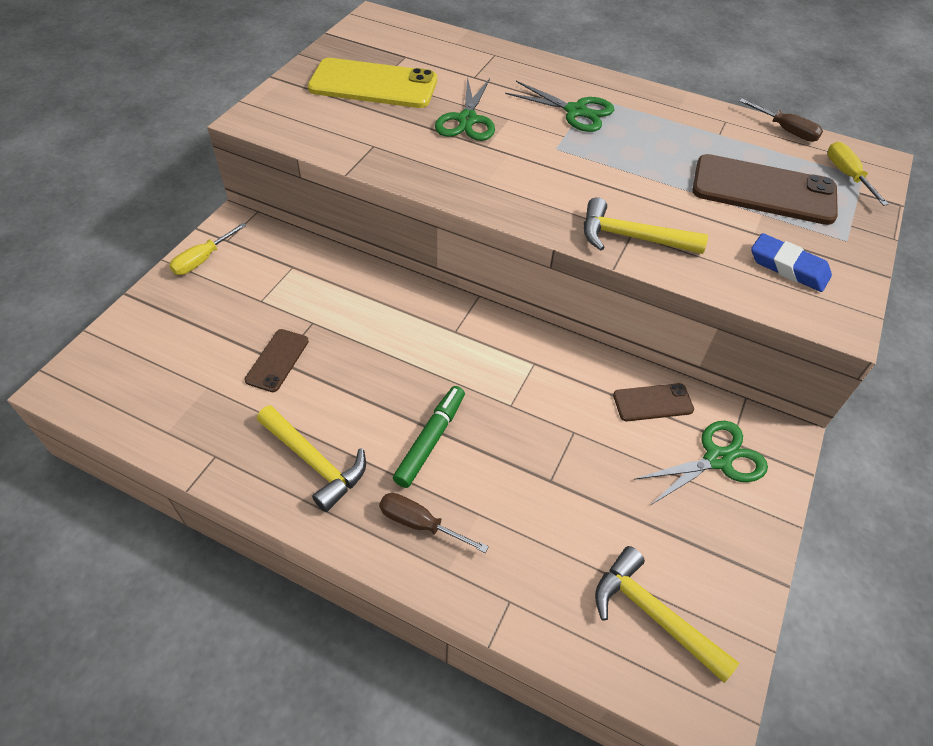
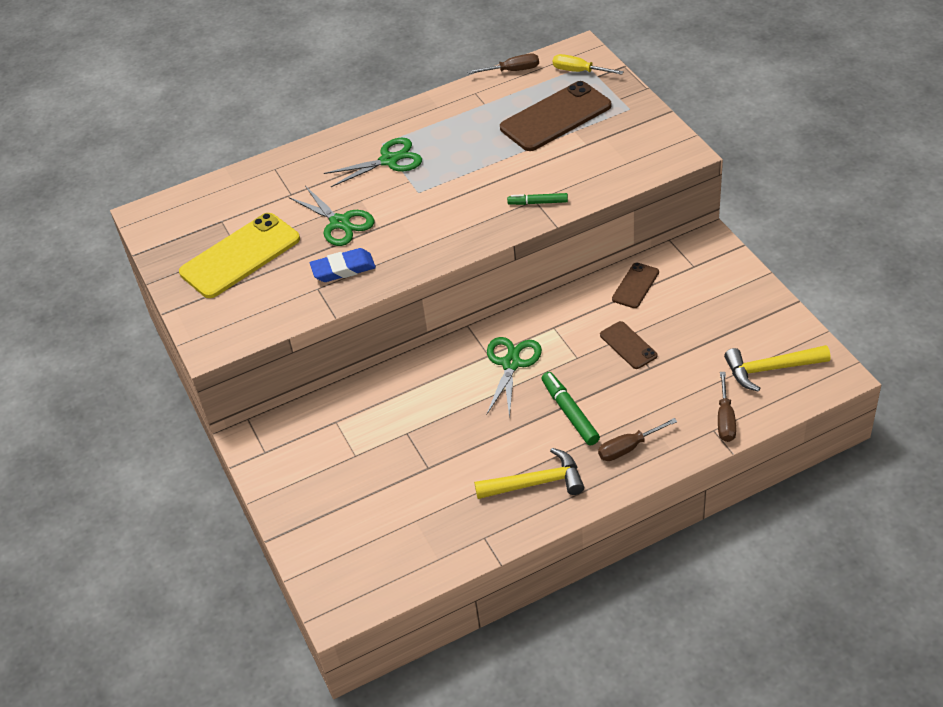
camera: 45 degrees left, 5 degrees down
yellow screwdriver [169,223,247,275] -> none
brown phone [245,329,309,392] -> brown phone moved to [600,321,657,369]
yellow hammer [584,197,708,254] -> green marker [507,193,568,205]
green scissors [633,421,768,505] -> green scissors moved to [486,337,542,418]
blue eraser [751,233,832,292] -> blue eraser moved to [310,248,376,282]
none -> brown screwdriver [718,372,736,442]

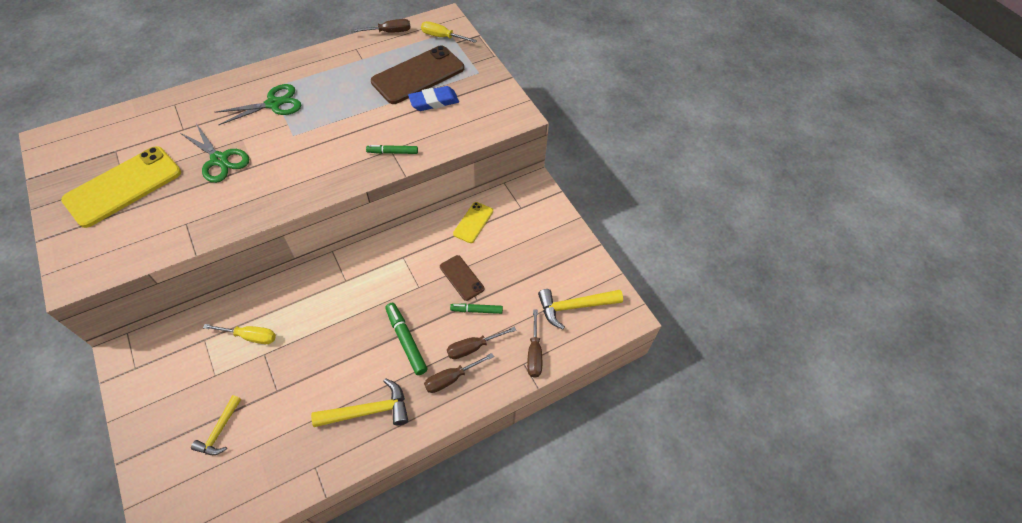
camera: 10 degrees left, 10 degrees up
blue eraser [310,248,376,282] -> blue eraser moved to [408,86,459,111]
green scissors [486,337,542,418] -> none
brown phone [612,263,659,308] -> yellow phone [453,202,493,243]
none -> yellow hammer [191,395,241,455]
none -> yellow screwdriver [203,324,276,344]
none -> brown screwdriver [447,326,516,359]
none -> green marker [450,303,503,314]

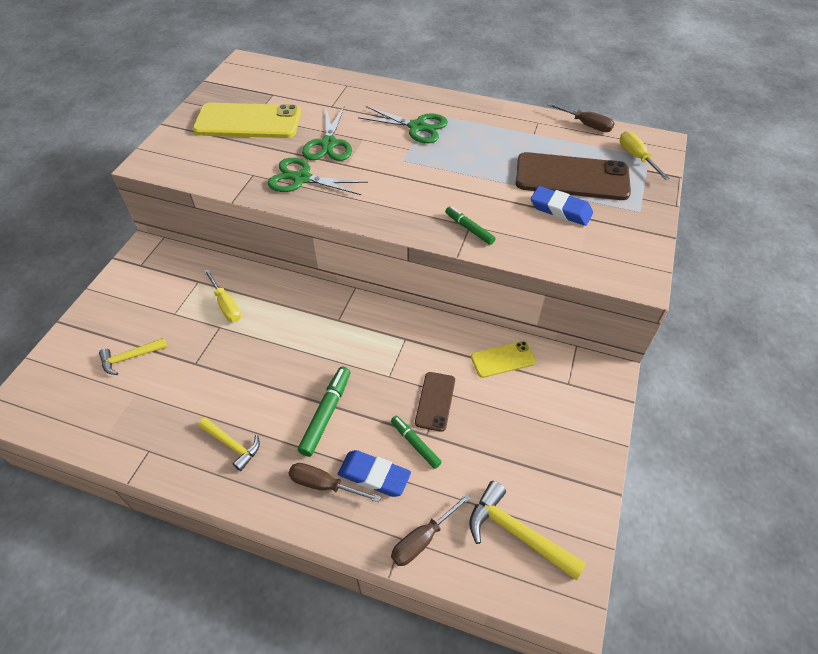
camera: 50 degrees right, 5 degrees down
yellow hammer [311,378,408,427] -> yellow hammer [198,418,260,471], size x0.65
brown screwdriver [447,326,516,359] -> blue eraser [338,450,411,497]
none -> green scissors [268,158,368,195]

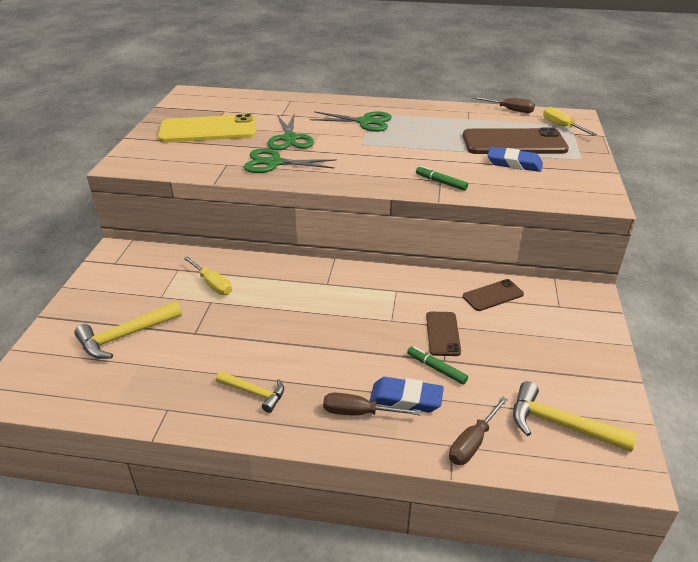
camera: 10 degrees left, 15 degrees down
yellow hammer [99,338,167,375] -> yellow hammer [74,301,182,359], size x1.54
green marker [298,366,350,457] -> none
yellow phone [471,341,536,378] -> brown phone [463,279,524,311]

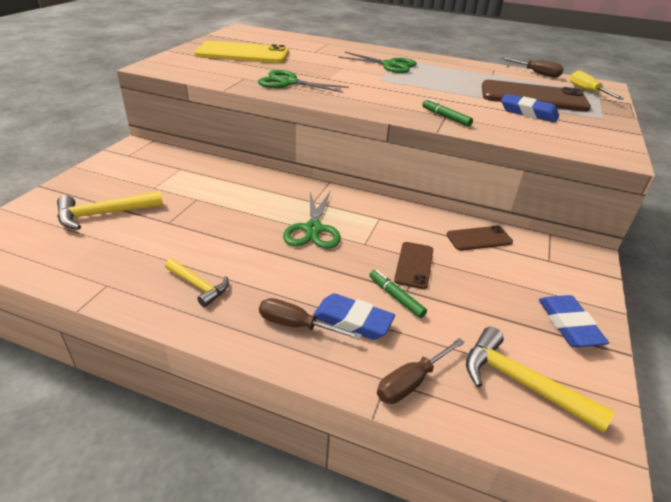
camera: 10 degrees right, 0 degrees up
yellow screwdriver [183,256,232,295] -> none
green scissors [268,113,314,150] -> green scissors moved to [283,192,341,249]
none -> blue eraser [539,295,609,347]

